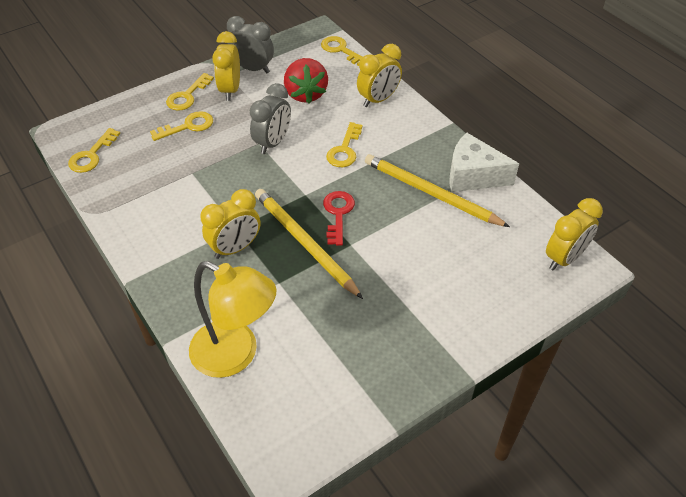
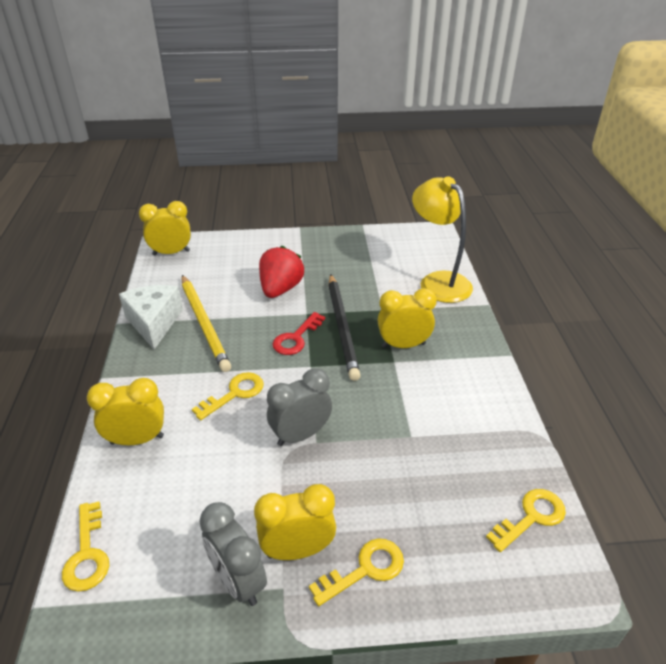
camera: 150 degrees left, 10 degrees down
yellow key [150,111,213,141] -> none
yellow clock [212,31,240,101] -> yellow clock turned 135 degrees counterclockwise [254,484,336,560]
yellow pencil [255,189,363,299] -> black pencil [328,274,361,381]
red strawberry [284,58,328,104] -> red strawberry moved to [259,246,304,298]
white cheese [449,133,519,192] -> white cheese turned 150 degrees counterclockwise [119,285,183,350]

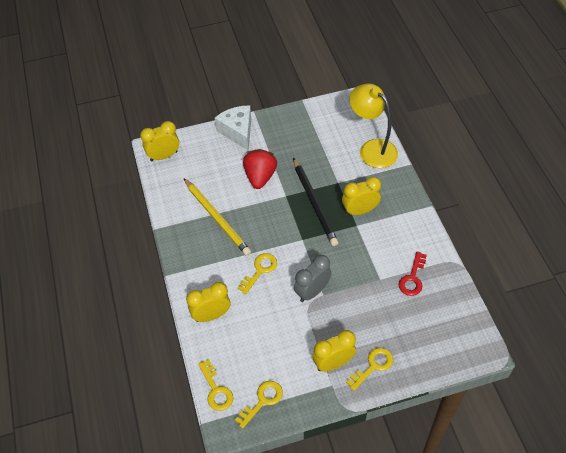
camera: 10 degrees left, 15 degrees up
white cheese [119,285,183,350] -> white cheese moved to [215,105,251,151]
grey clock [199,502,267,606] -> none
red key [273,312,325,355] -> red key moved to [398,251,427,296]
yellow key [486,489,566,552] -> yellow key moved to [235,381,283,428]

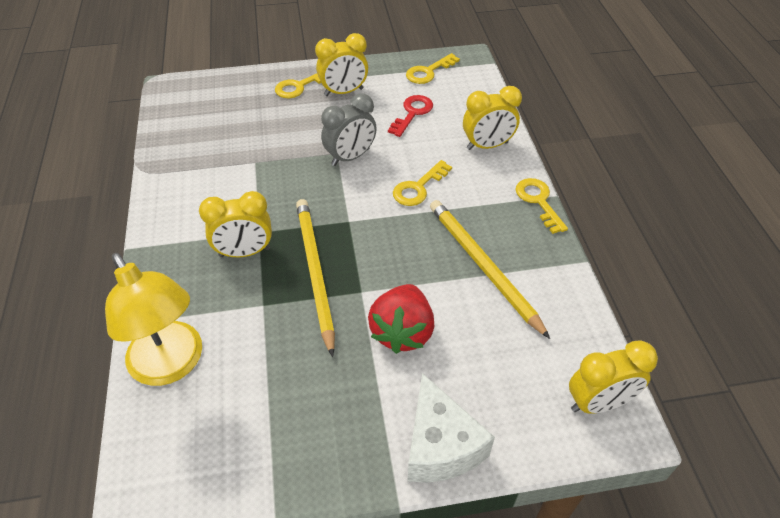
camera: 175 degrees left, 5 degrees down
yellow key [198,359,233,411] -> yellow key moved to [516,178,568,234]
black pencil [293,157,338,246] -> yellow pencil [296,199,335,357]
red key [398,251,427,296] -> red key moved to [388,95,433,137]

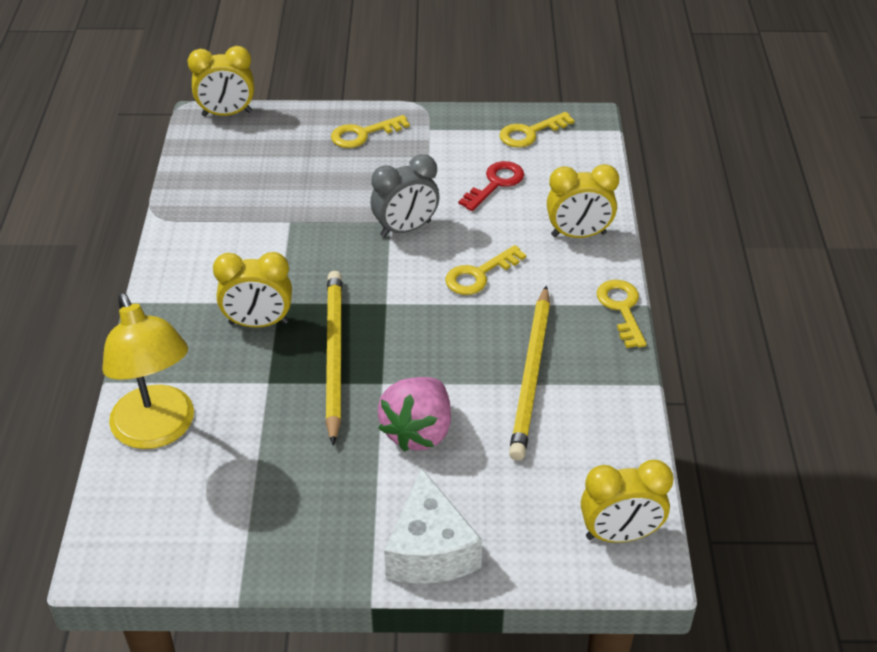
camera: 10 degrees right, 5 degrees down
yellow clock [315,33,368,96] -> yellow clock moved to [188,46,254,117]
red strawberry [368,284,434,354] -> pink strawberry [378,377,451,452]
yellow pencil [430,200,550,339] -> yellow pencil turned 150 degrees counterclockwise [509,285,550,461]

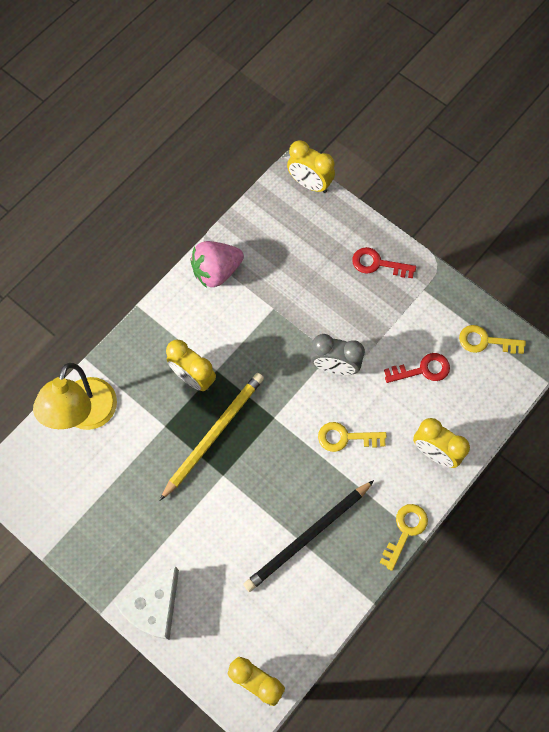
camera: 40 degrees right, 25 degrees up
yellow key [331,115,410,148] -> red key [352,247,416,278]
pink strawberry [378,377,451,452] -> pink strawberry moved to [190,241,244,288]
yellow pencil [509,285,550,461] -> black pencil [243,480,374,592]

